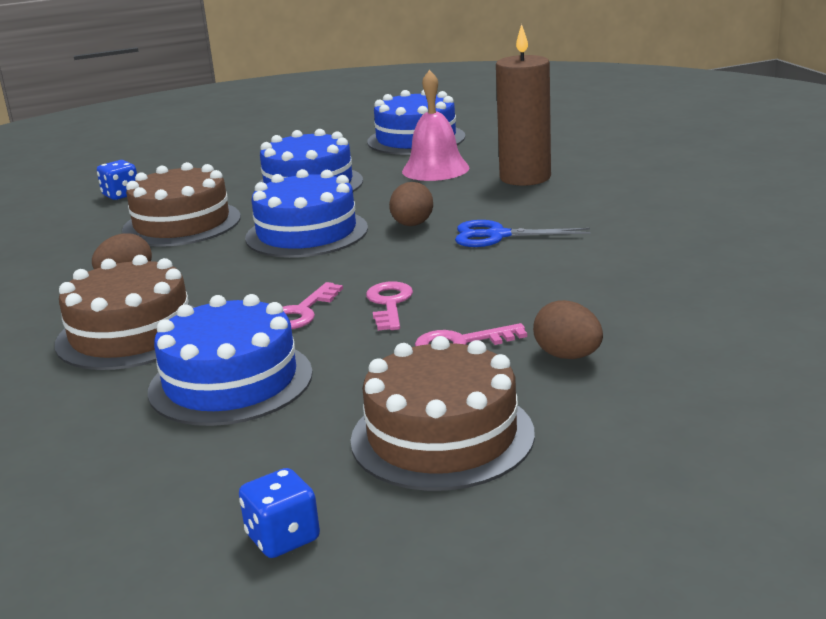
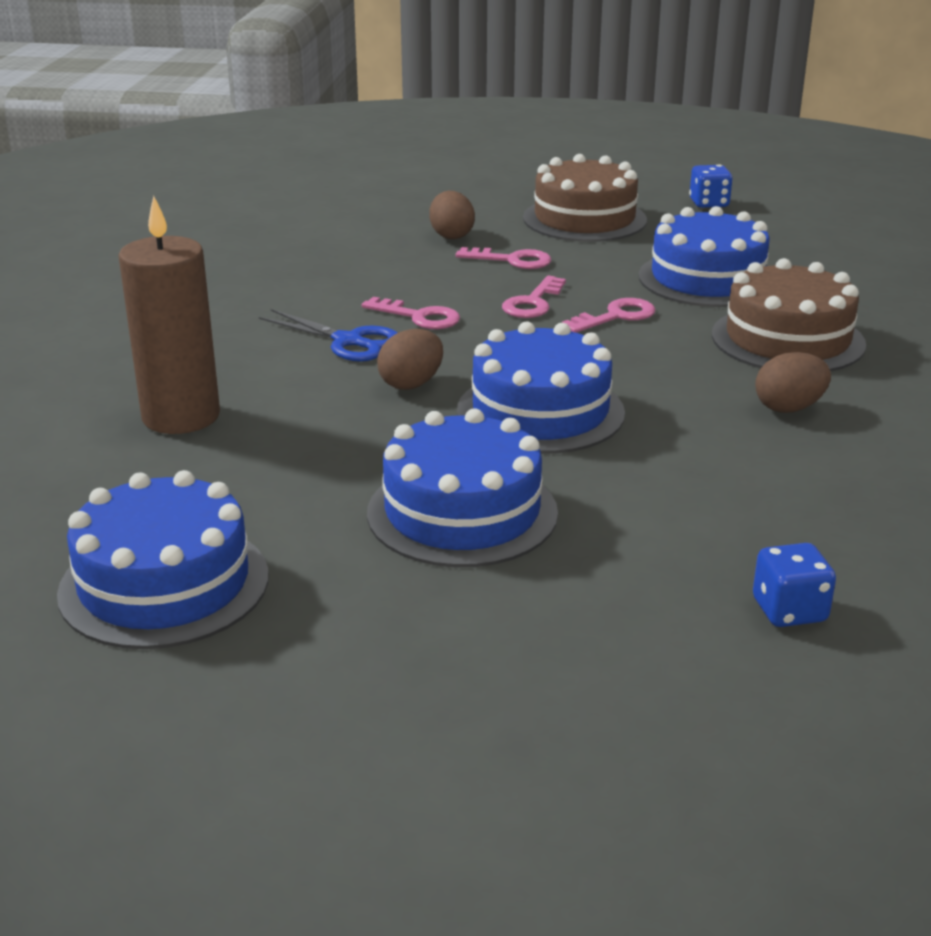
camera: 155 degrees left, 5 degrees up
brown cake [122,162,241,247] -> none
pink bell [402,70,469,181] -> none
none -> pink key [361,297,460,329]

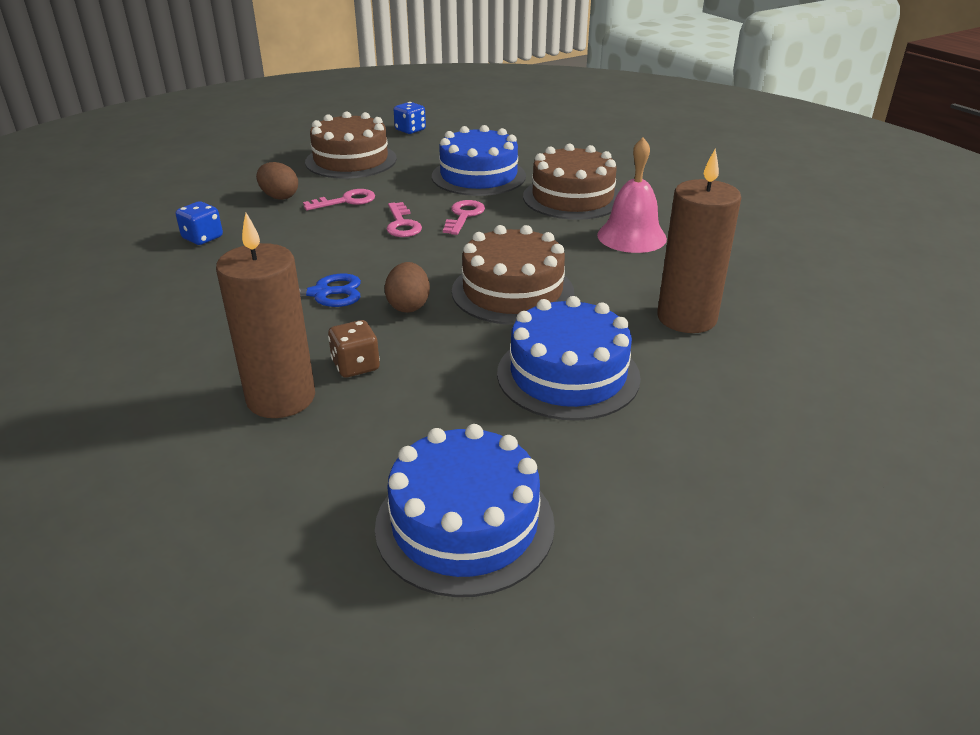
camera: 40 degrees left, 5 degrees up
pink key [361,297,460,329] -> none
blue cake [457,321,625,454] -> brown cake [452,225,574,325]
blue dice [753,543,836,627] -> blue dice moved to [176,201,223,245]
brown egg [755,352,831,413] -> pink bell [597,137,667,253]
none -> brown dice [328,320,380,377]
none -> brown candle [657,149,741,333]

